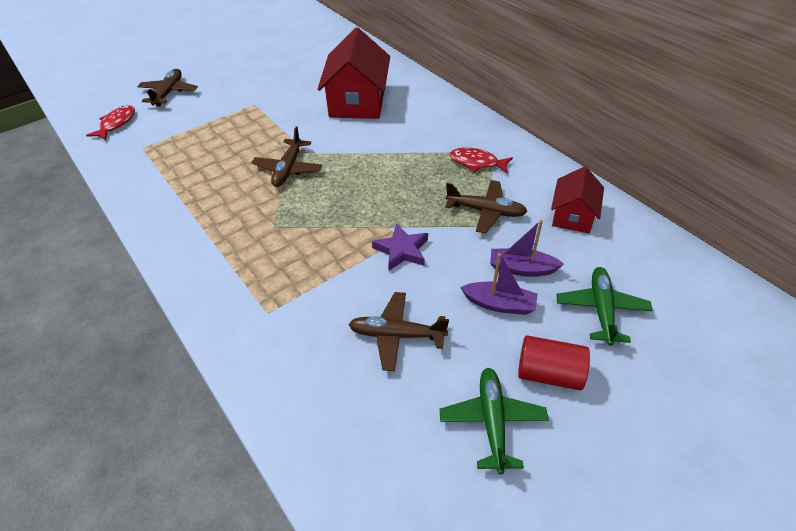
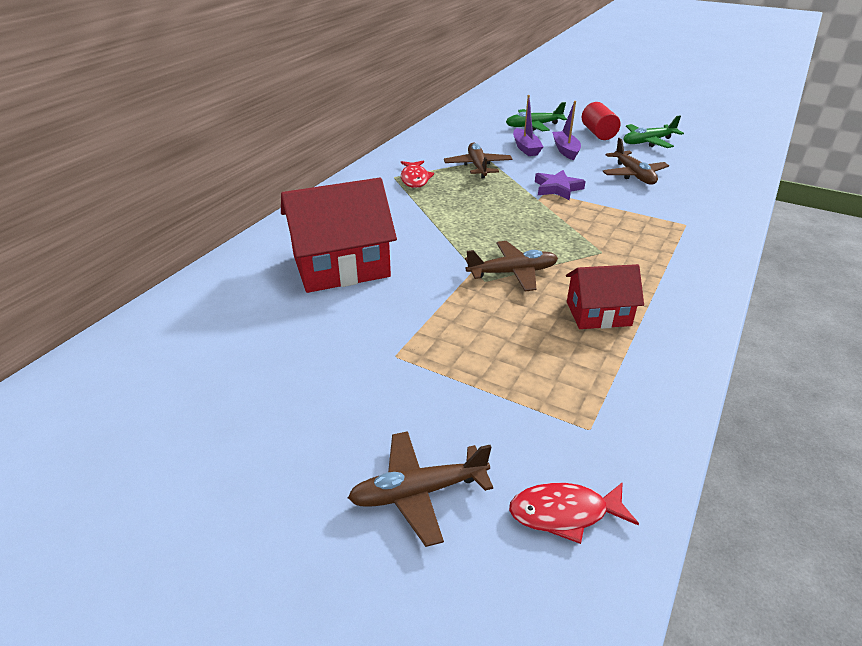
camera: 115 degrees left, 10 degrees down
red house [551,166,604,233] -> red house moved to [566,264,644,329]

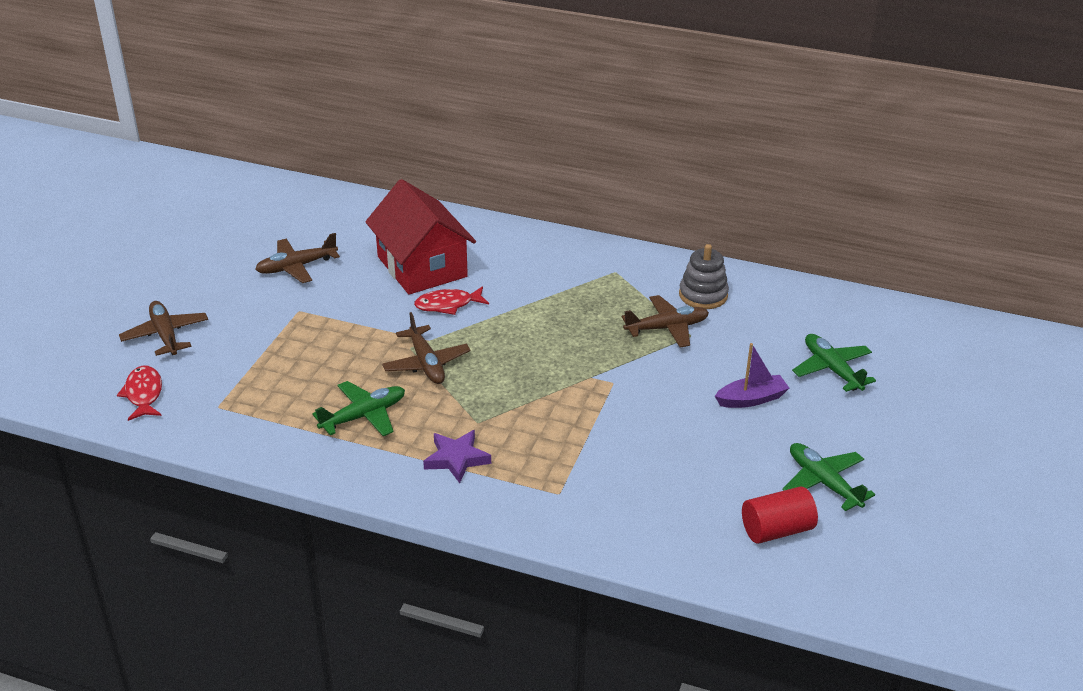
camera: 80 degrees right, 0 degrees up
red fish [401,160,434,188] -> red fish moved to [414,286,489,315]
purple boat [513,95,543,156] -> none
purple star [535,170,586,200] -> purple star moved to [423,430,491,483]
red house [566,264,644,329] -> green plane [312,381,405,436]
red cylinder [582,102,620,140] -> red cylinder moved to [742,486,818,544]
brown plane [602,138,669,185] -> brown plane moved to [255,233,340,283]
none -> grey stacking toy [679,244,729,309]

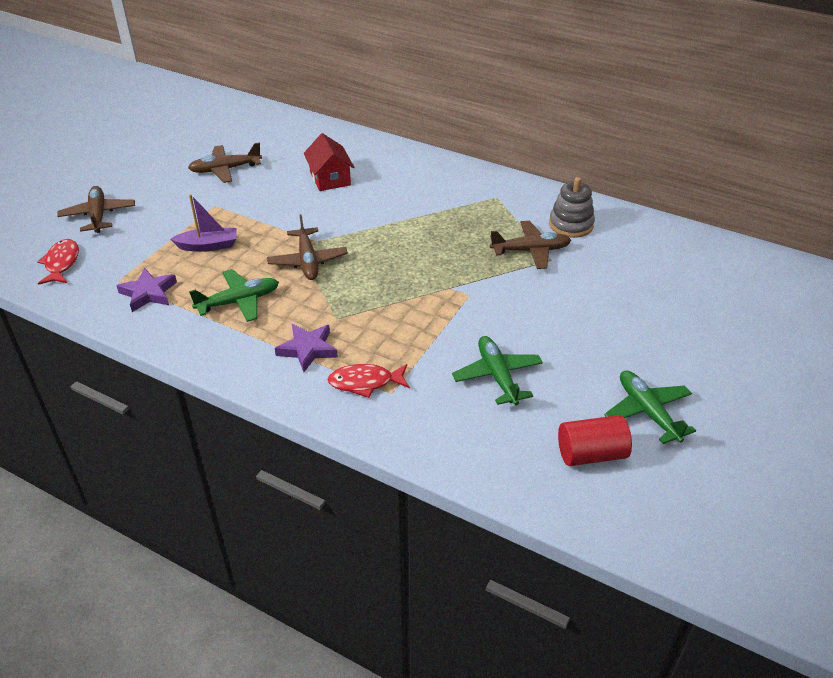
camera: 10 degrees right, 5 degrees up
red house [365,179,476,295] -> red house [304,133,354,191], size x0.58
red fish [414,286,489,315] -> red fish moved to [327,364,410,398]
purple boat [715,343,789,408] -> purple boat moved to [171,194,237,252]
green plane [792,334,876,392] -> green plane moved to [452,336,543,405]
none -> purple star [116,268,177,312]

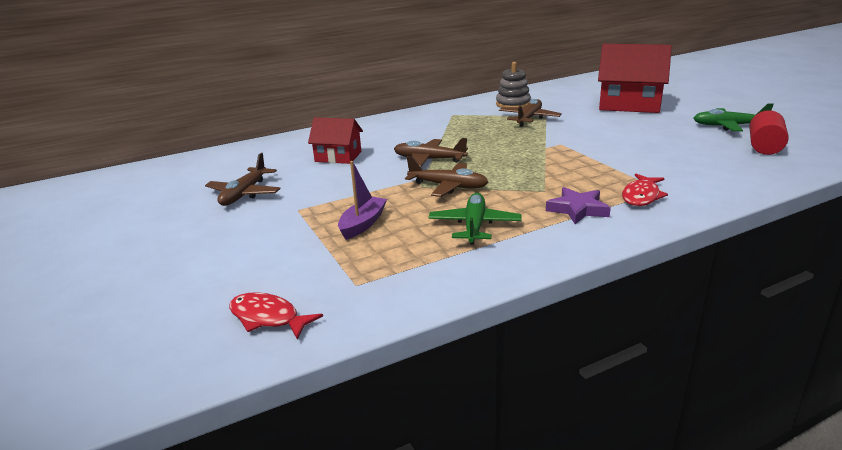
camera: 55 degrees left, 15 degrees down
brown plane [57,186,135,233] -> brown plane moved to [394,138,468,166]
purple star [116,268,177,312] -> none
green plane [452,336,543,405] -> none
none -> red house [598,44,672,113]

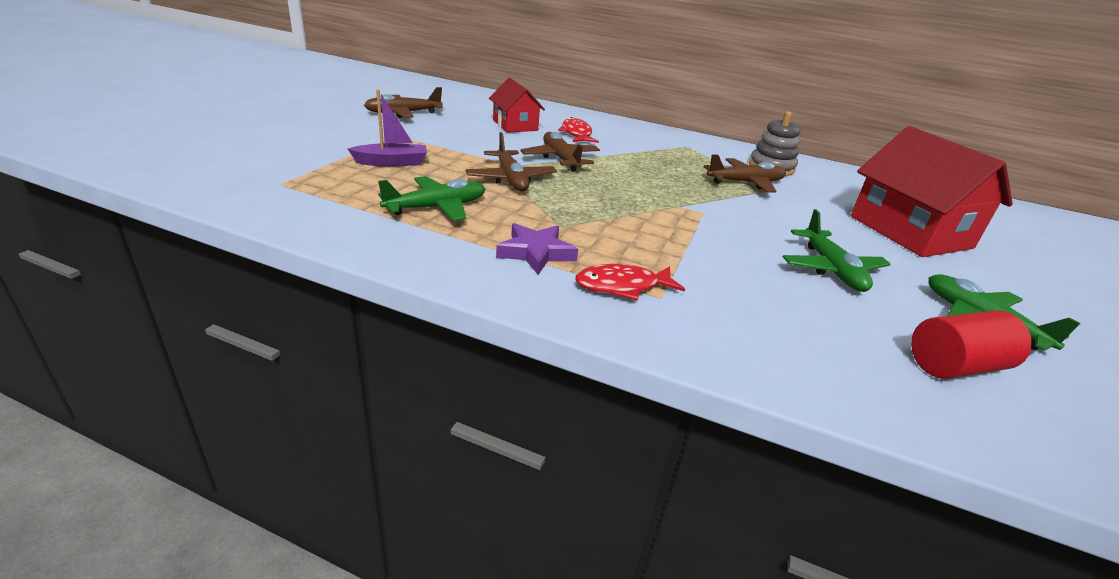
camera: 45 degrees right, 5 degrees up
red fish [229,292,323,339] -> red fish moved to [558,117,599,143]
none -> green plane [783,209,890,292]

